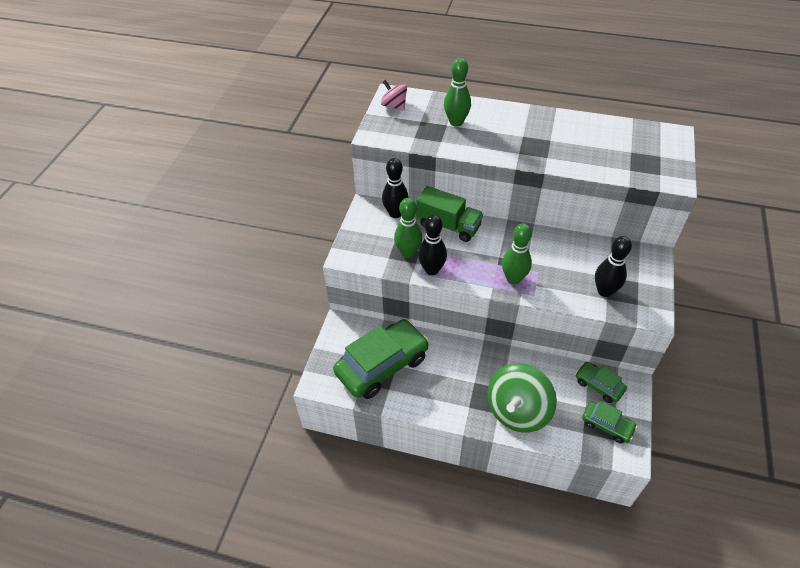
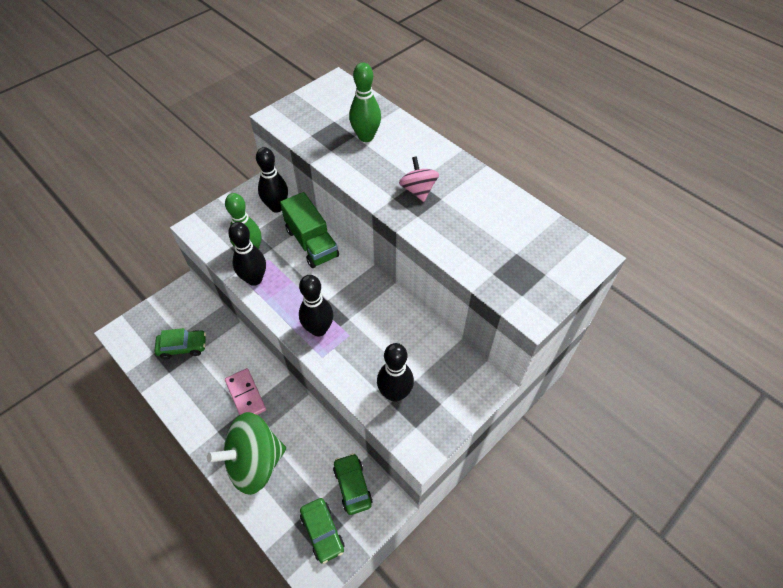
camera: 30 degrees right, 5 degrees up
green car [333,319,429,399] -> green car [154,328,206,359], size x0.50
pink spinning top [381,80,407,110] -> pink spinning top moved to [399,156,439,202]
green bowling pin [502,224,532,284] -> black bowling pin [299,275,333,337]
none -> pink domino [225,368,266,415]

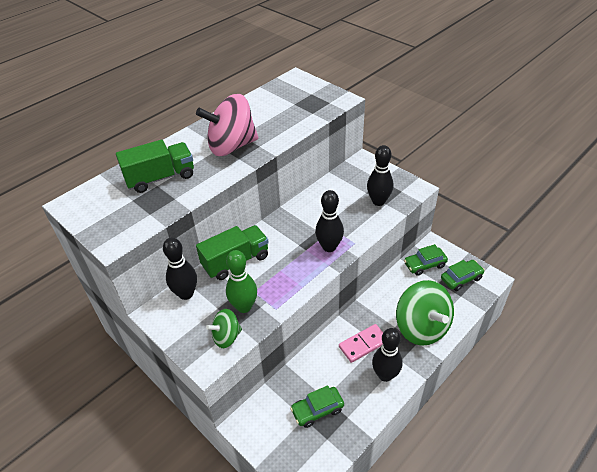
camera: 90 degrees left, 10 degrees down
green car [154,328,206,359] -> green car turned 105 degrees counterclockwise [290,385,344,428]
black bowling pin [228,222,266,286] -> black bowling pin moved to [372,328,403,382]
green bowling pin [349,62,381,142] -> green truck [116,140,194,193]
pink spinning top [399,156,439,202] -> pink spinning top [196,94,258,156], size x1.93
none -> green spinning top [206,309,242,348]

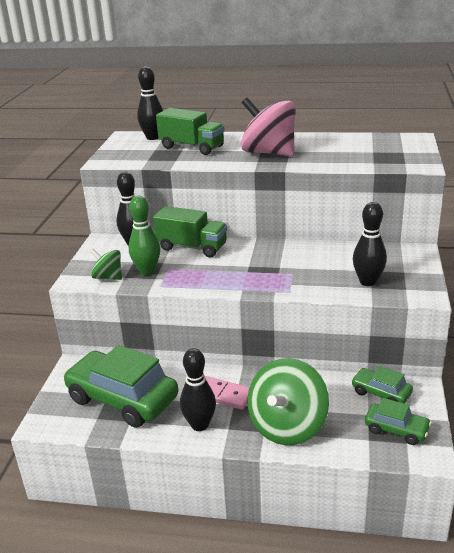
camera: 55 degrees right, 15 degrees down
green car [290,385,344,428] -> green car [63,345,179,428], size x2.02
black bowling pin [315,190,344,252] -> black bowling pin moved to [137,67,163,140]

